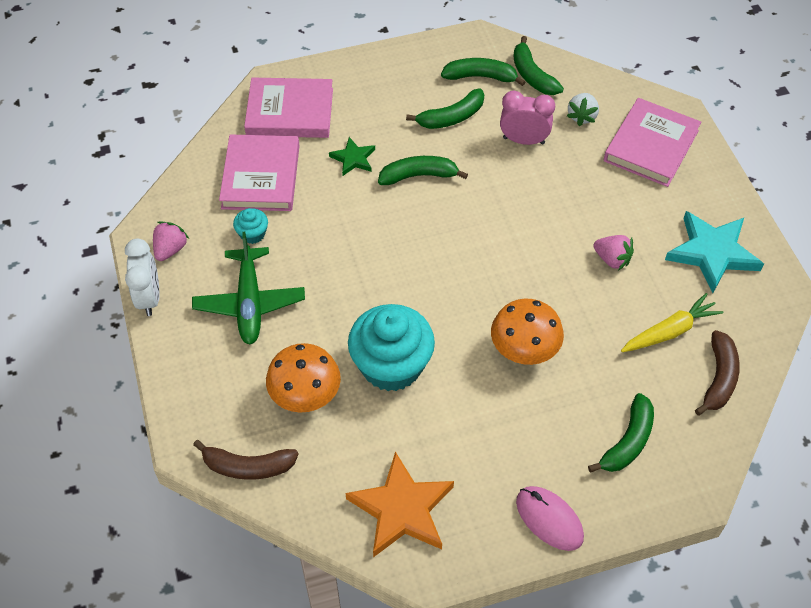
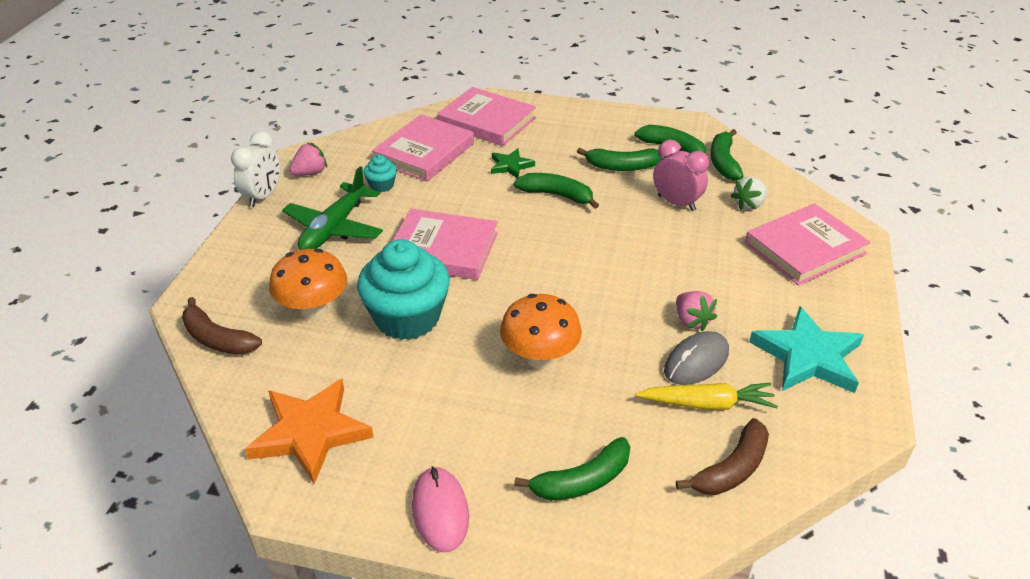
camera: 30 degrees right, 15 degrees down
none -> pink book [393,208,498,280]
none -> grey mouse [664,331,729,385]

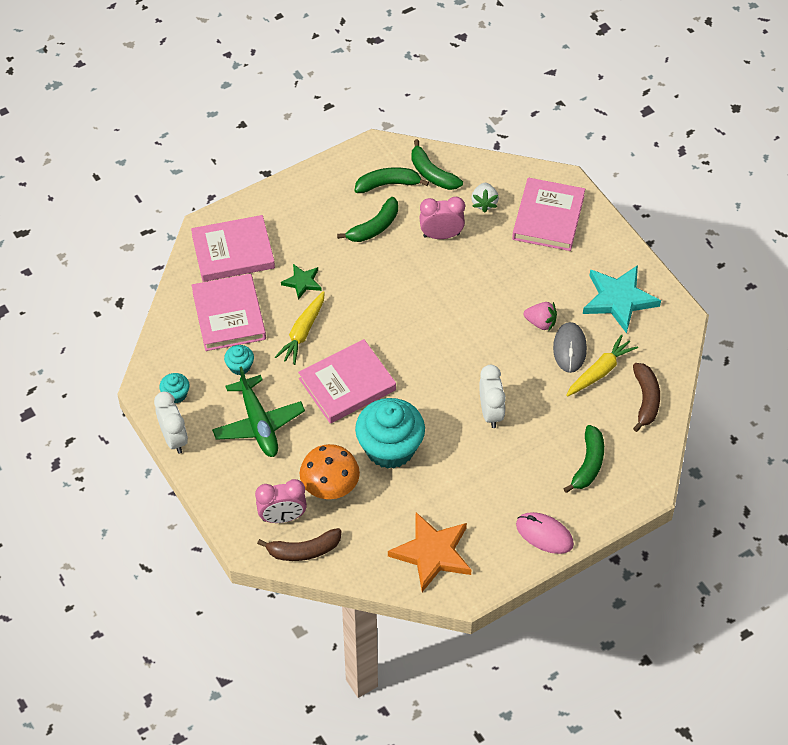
camera: 45 degrees left, 15 degrees up
pink strawberry [289,143,327,175] -> turquoise cupcake [159,373,190,403]
orange mushroom [500,294,582,369] -> white clock [479,365,506,428]
green banana [514,173,599,209] -> none
none -> pink clock [255,479,307,523]
none -> yellow carrot [275,291,325,365]

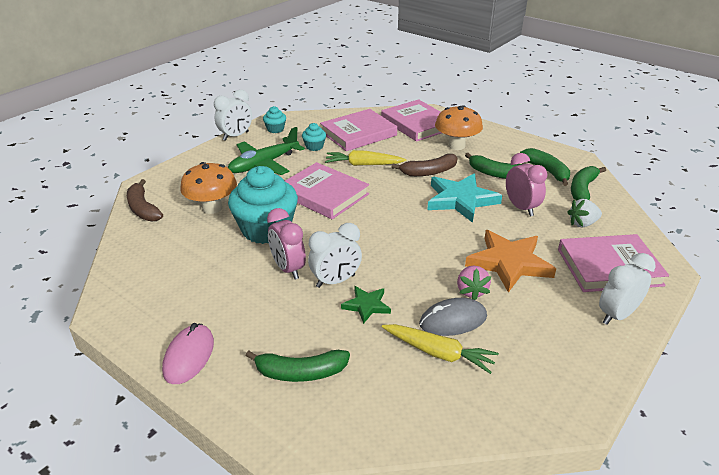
camera: 70 degrees right, 20 degrees down
pink clock [255,479,307,523] -> pink clock moved to [267,208,306,279]
green star [281,264,322,300] -> green star moved to [341,286,391,324]
orange star [388,512,471,592] -> orange star moved to [465,230,556,293]
turquoise star [583,265,661,333] -> turquoise star moved to [427,174,502,223]
brown banana [633,363,660,432] -> brown banana moved to [392,154,457,176]
none -> orange mushroom [435,105,483,150]
none -> white clock [599,253,656,325]

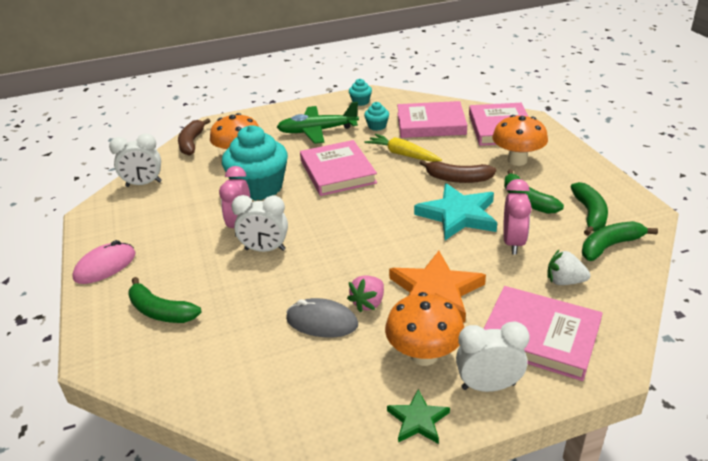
camera: 35 degrees right, 0 degrees up
white clock [214,89,252,141] -> white clock moved to [109,134,162,187]
green star [341,286,391,324] -> green star moved to [387,389,450,444]
yellow carrot [382,324,499,374] -> none
none -> orange mushroom [385,292,464,366]

